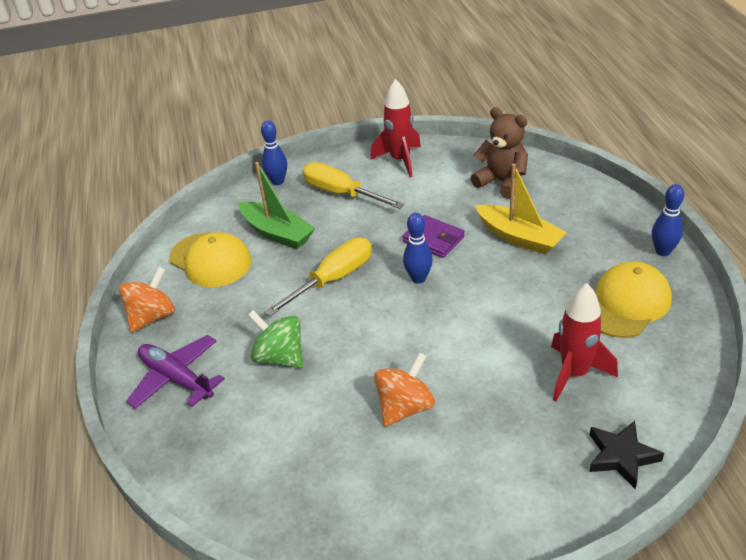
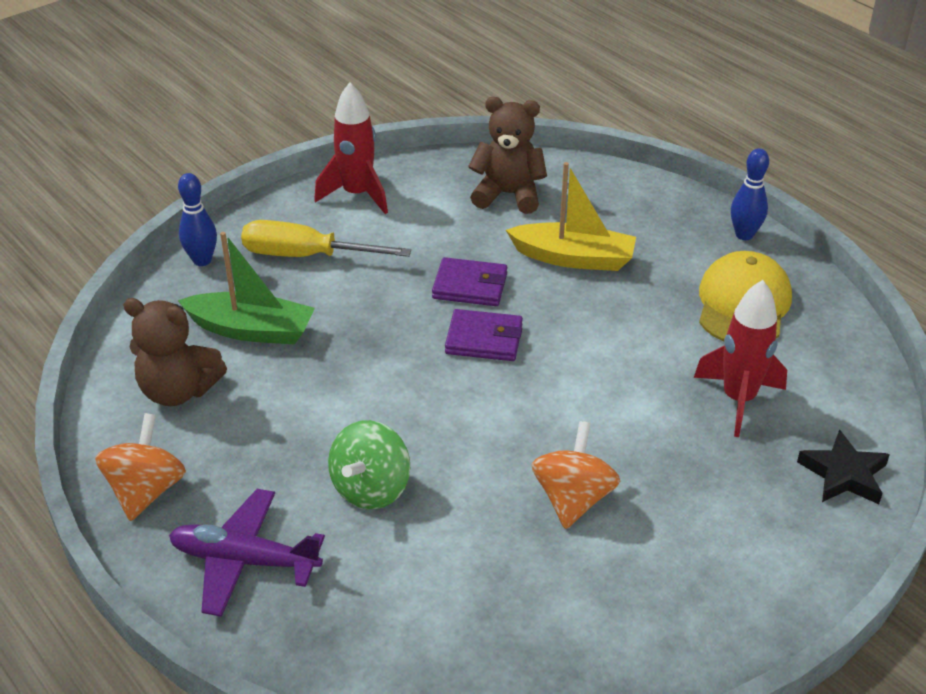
camera: 30 degrees left, 0 degrees up
yellow cap [169,232,252,287] -> brown teddy bear [123,298,227,406]
green spinning top [248,310,303,368] -> green spinning top turned 75 degrees counterclockwise [328,420,410,509]
yellow screwdriver [265,238,372,316] -> none
blue bowling pin [403,213,433,283] -> purple wallet [445,309,523,361]

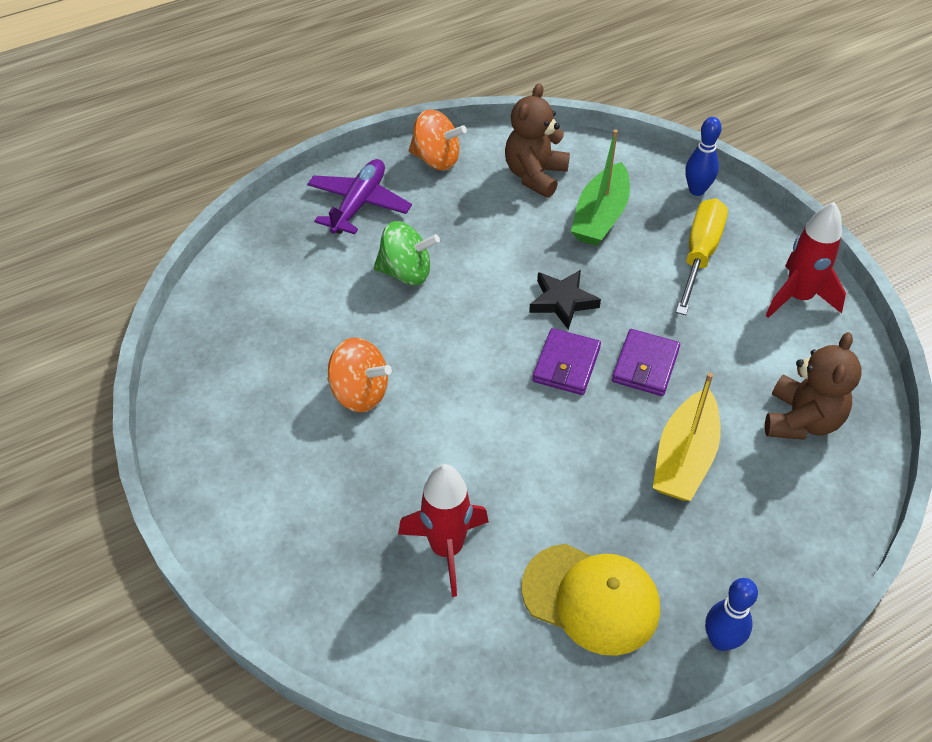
camera: 100 degrees right, 10 degrees up
green spinning top [328,420,410,509] -> green spinning top turned 150 degrees clockwise [374,221,440,286]
black star [797,430,890,504] -> black star moved to [529,270,601,330]

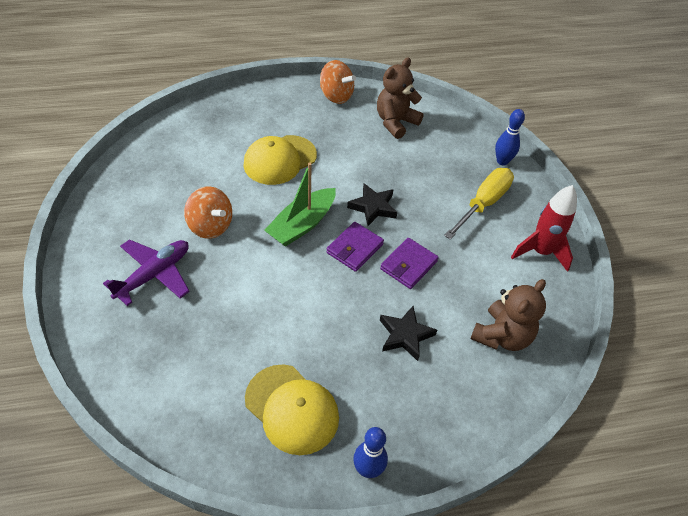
camera: 15 degrees right, 0 degrees up
purple plane [307,159,412,234] -> purple plane moved to [103,239,190,306]
green spinning top [374,221,440,286] -> yellow cap [243,135,317,185]
red rocket [398,464,489,597] -> none
green boat [571,129,630,246] -> green boat moved to [264,163,336,247]
yellow boat [653,373,721,501] -> black star [380,306,437,361]

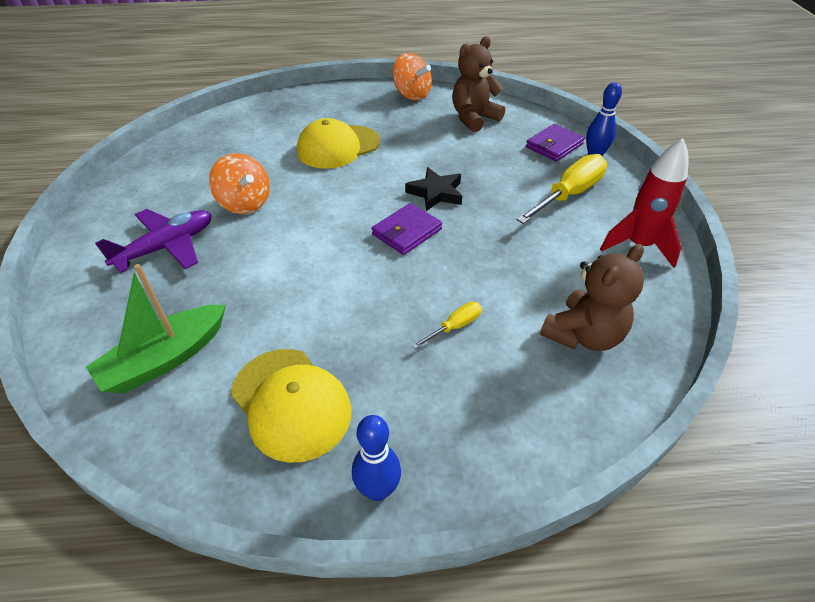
camera: 10 degrees right, 5 degrees down
green boat [264,163,336,247] -> green boat moved to [86,264,226,393]
purple wallet [380,238,439,289] -> purple wallet moved to [526,124,585,162]
black star [380,306,437,361] -> yellow screwdriver [412,302,482,349]

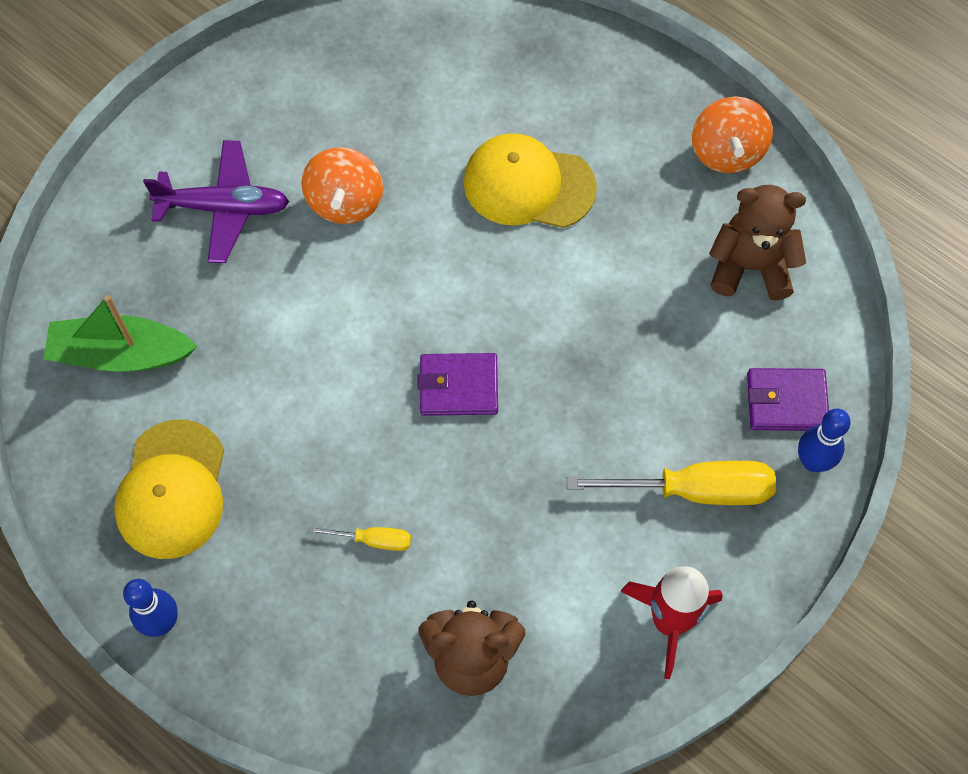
camera: 45 degrees right, 20 degrees up
black star [405,167,462,211] -> none

